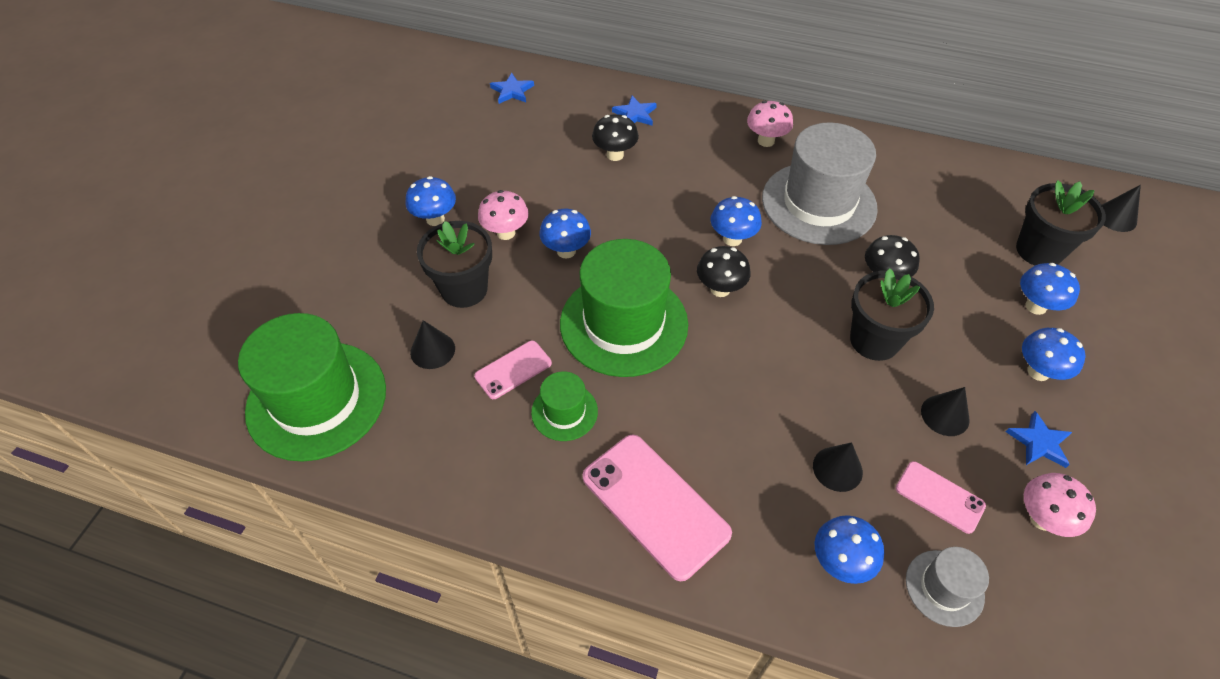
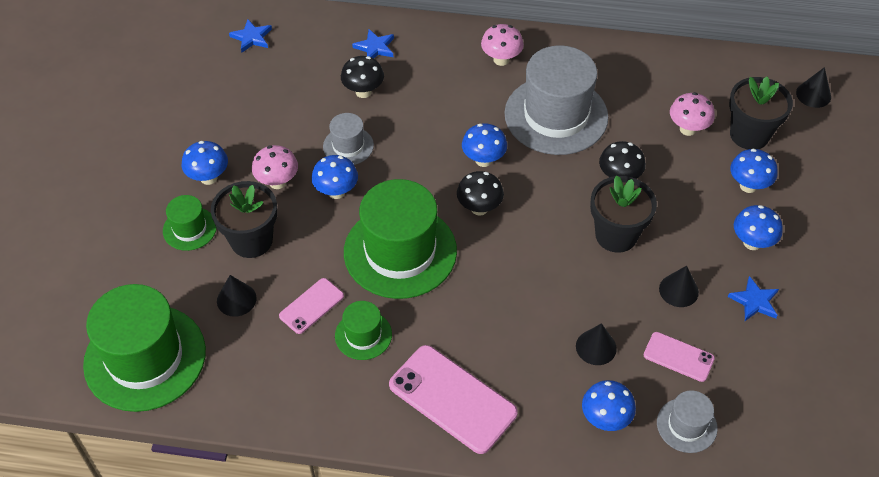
camera: 10 degrees left, 0 degrees up
pink mushroom [1024,473,1096,537] -> pink mushroom moved to [670,92,715,136]
none -> green hat [163,195,217,251]
none -> grey hat [323,113,374,165]

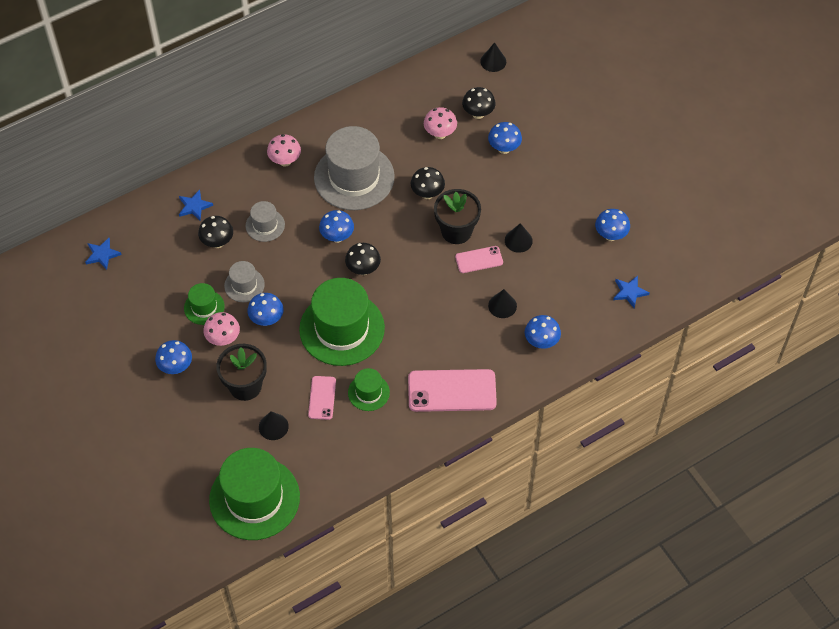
camera: 40 degrees left, 5 degrees up
green hat [163,195,217,251] -> green hat moved to [184,283,225,325]
pink phone [644,332,715,382] -> pink phone moved to [455,246,503,273]
grey hat [657,390,718,453] -> grey hat moved to [246,201,285,242]
blue star [728,276,779,321] -> blue star moved to [613,276,650,308]
black flower pot [729,77,793,149] -> black mushroom [462,87,496,119]
blue mushroom [734,205,783,250] -> blue mushroom moved to [595,209,630,241]

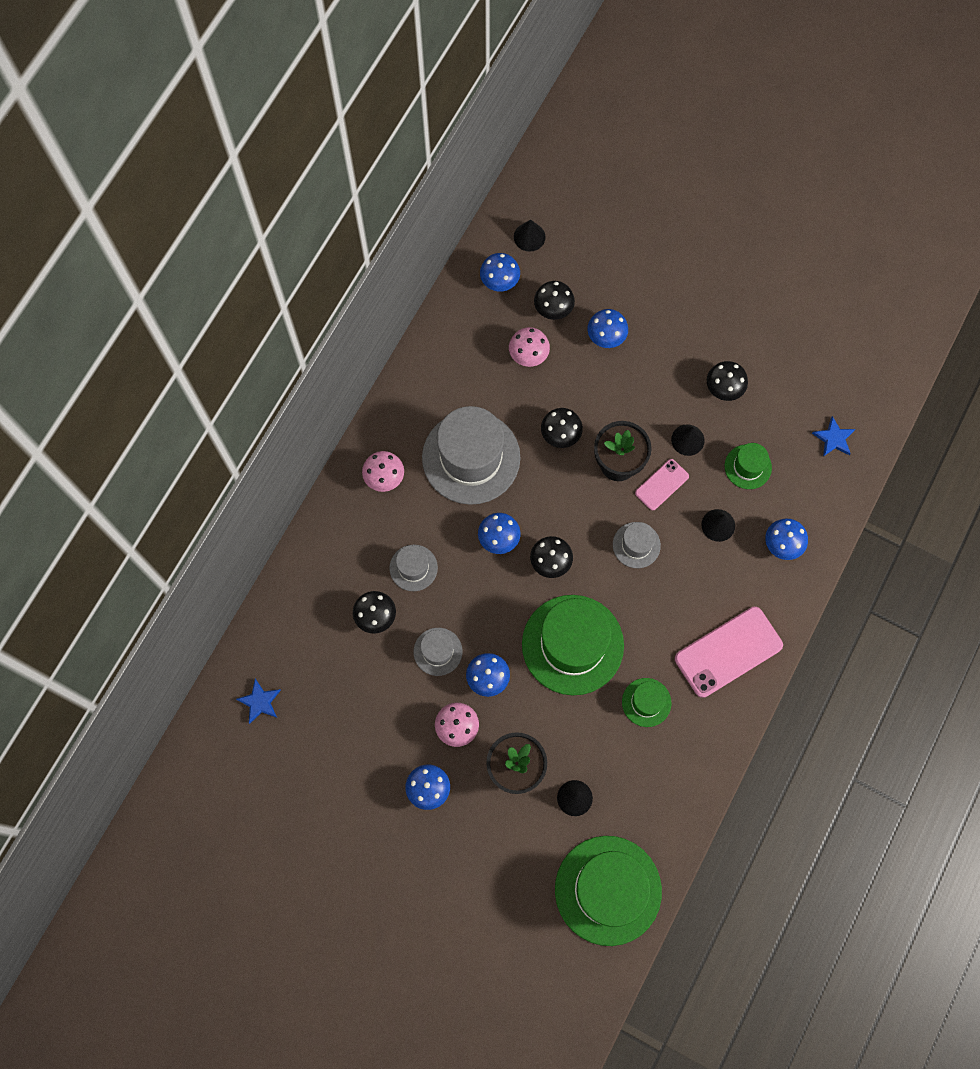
camera: 30 degrees left, 15 degrees up
blue star [179,190,213,221] -> none
green hat [184,283,225,325] -> green hat moved to [725,443,772,489]
pink phone [308,376,336,420] -> none
blue mushroom [595,209,630,241] -> blue mushroom moved to [480,253,520,292]
none -> grey hat [613,522,661,568]
none -> black mushroom [707,361,748,401]

